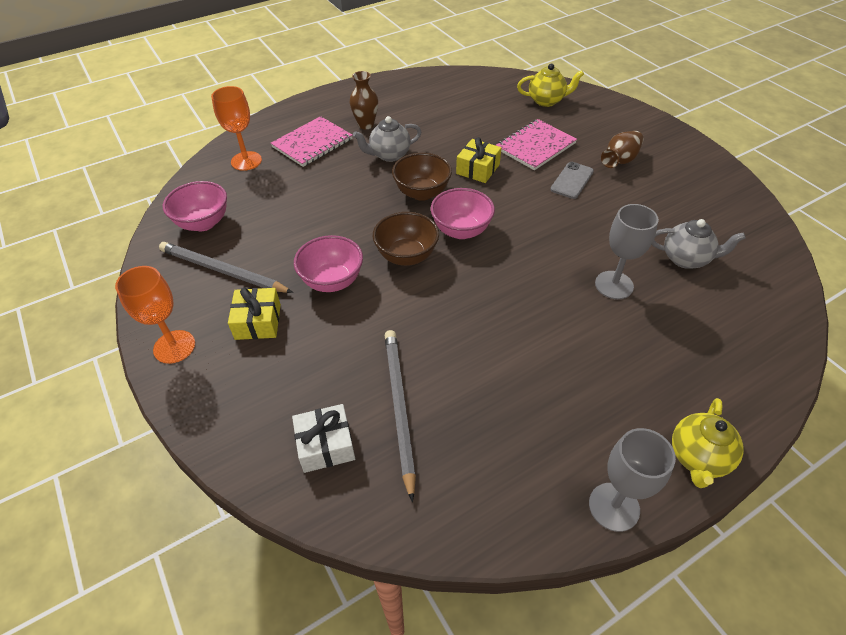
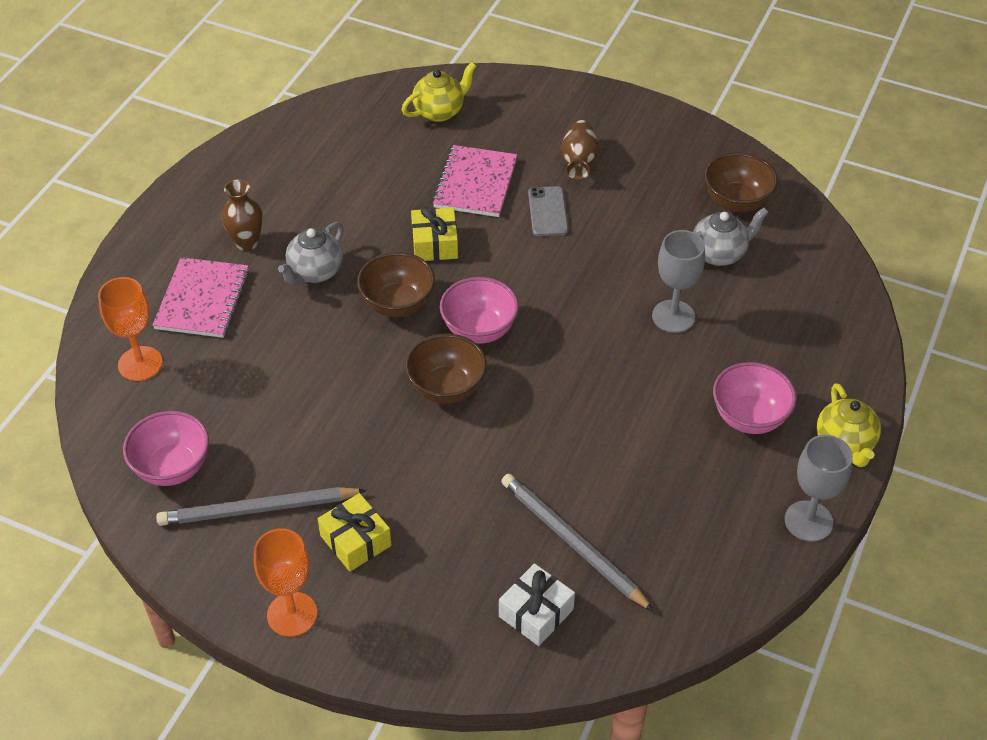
camera: 35 degrees left, 0 degrees up
pink bowl [294,235,363,292] -> pink bowl moved to [713,362,797,434]
none -> brown bowl [704,153,778,212]

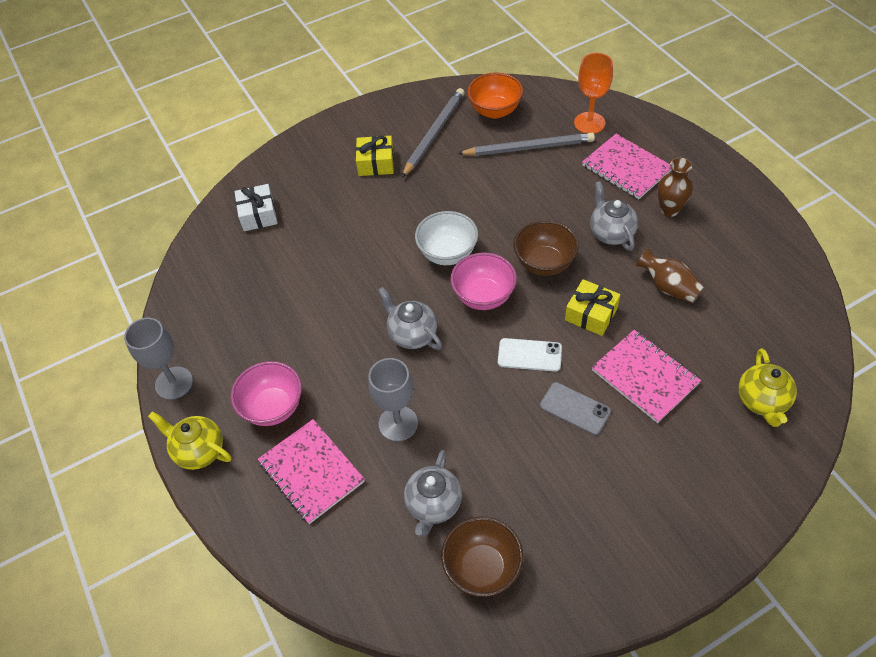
camera: 130 degrees right, 5 degrees up
pink bowl [123,411,209,486] -> orange bowl [467,73,523,119]
orange goblet [254,528,318,637] -> none
brown bowl [405,334,487,404] -> white bowl [415,211,478,265]
grey pencil [501,474,654,611] -> grey pencil moved to [457,133,595,156]
brown vase [561,120,599,180] -> brown vase moved to [636,248,705,303]
none -> pink notebook [258,419,365,524]
none -> grey teapot [378,287,442,350]
none -> white phone [498,338,562,372]

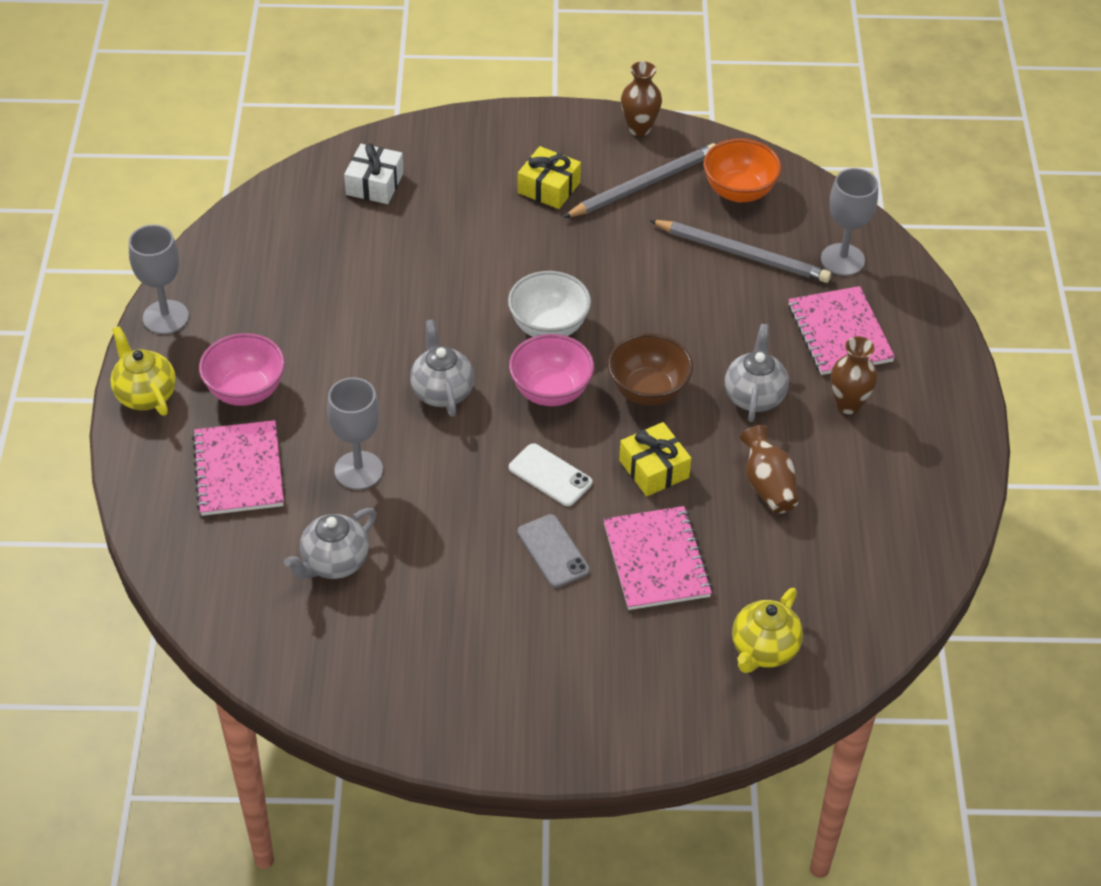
camera: 25 degrees right, 5 degrees down
brown bowl [441,516,523,597] -> none
orange goblet [574,53,613,134] -> grey goblet [821,168,878,276]
none -> brown vase [621,61,662,136]

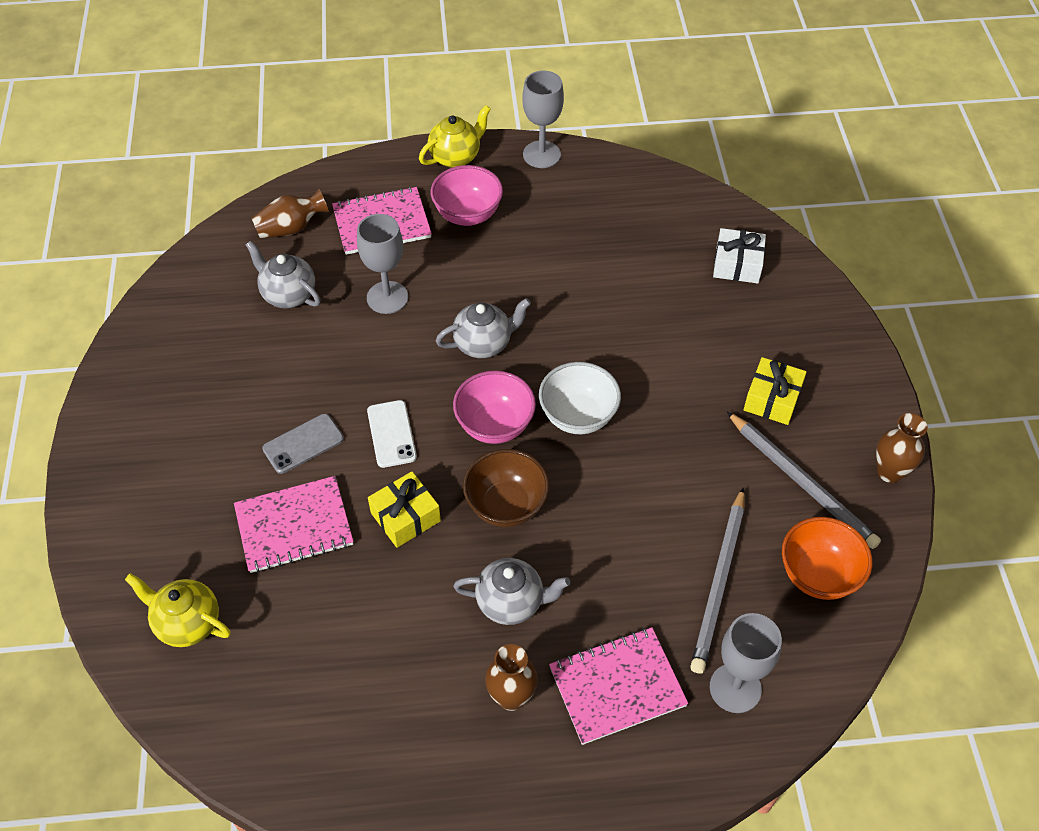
camera: 85 degrees right, 5 degrees up
white phone [509,443,592,506] -> white phone turned 45 degrees counterclockwise [367,400,417,468]
brown vase [740,425,798,514] -> brown vase moved to [251,189,329,239]

